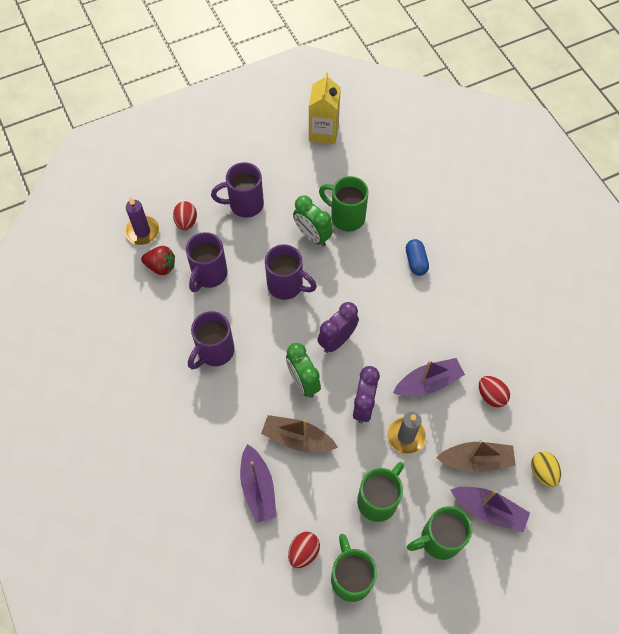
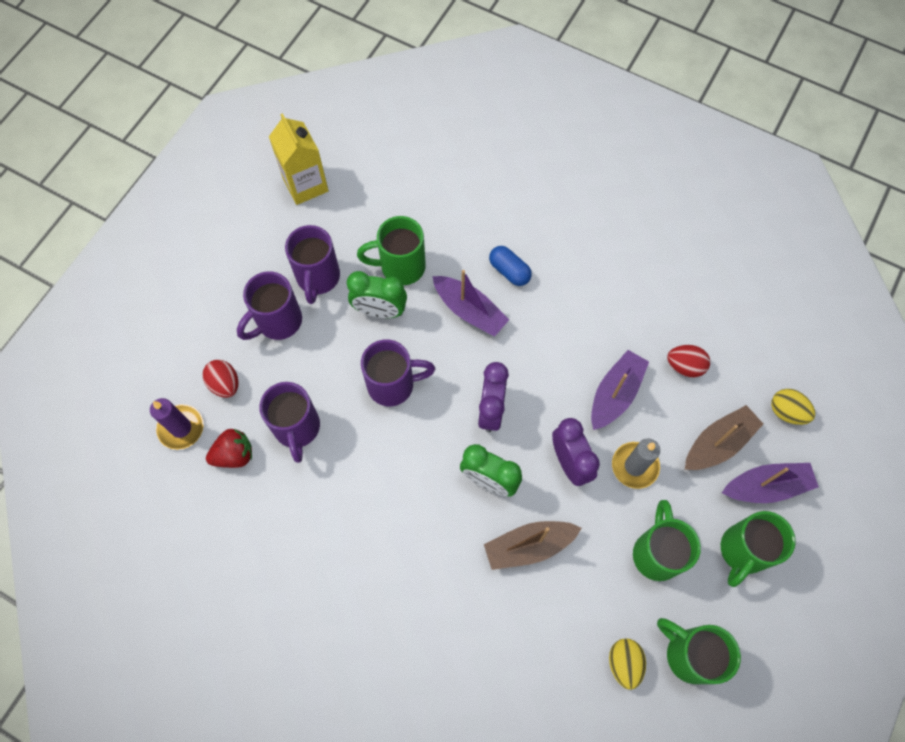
camera: 35 degrees left, 5 degrees up
purple mug [188,311,235,369] -> purple mug moved to [285,225,340,304]
purple boat [240,444,277,523] -> purple boat moved to [433,270,509,337]
red egg [288,532,320,568] -> yellow egg [609,639,646,690]

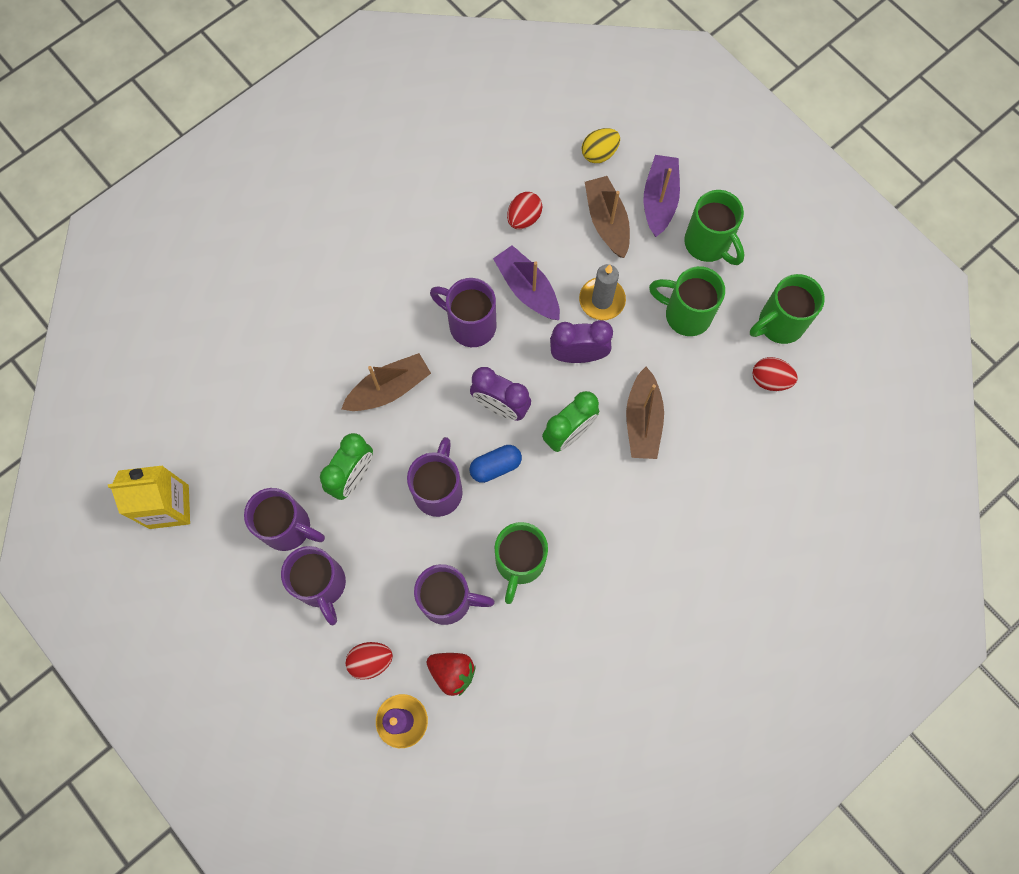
camera: 70 degrees left, 5 degrees up
red strawberry [206,429,252,468] -> red strawberry turned 120 degrees clockwise [427,653,476,696]
green mug [357,216,426,285] -> green mug moved to [494,522,548,604]
purple boat [433,270,509,337] -> brown boat [341,353,431,411]
blue capsule [489,246,532,286] -> blue capsule moved to [469,445,522,483]
yellow egg [609,639,646,690] -> red egg [753,357,798,391]
none -> purple mug [430,278,497,347]

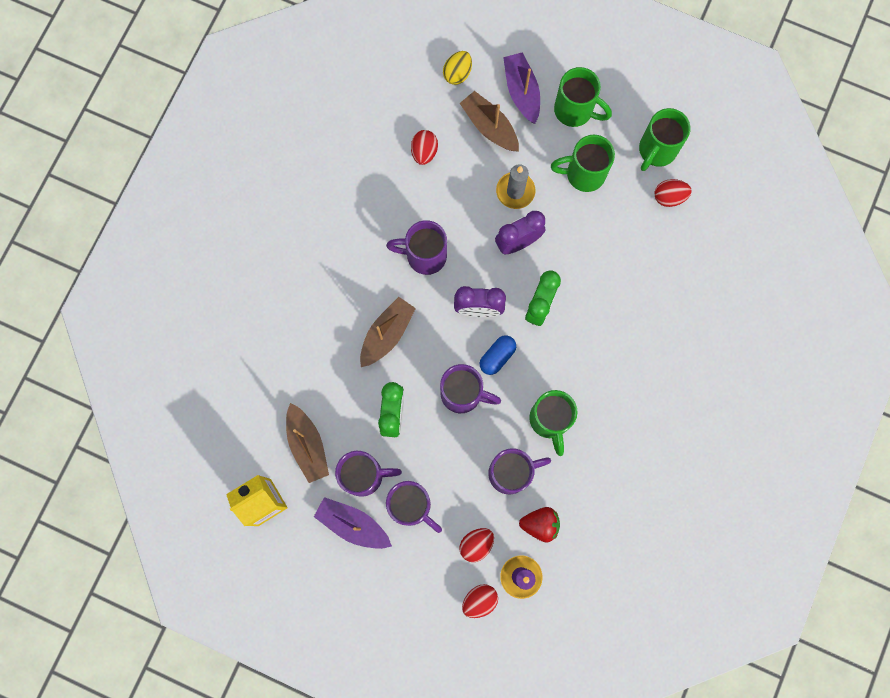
camera: 25 degrees left, 5 degrees up
purple mug [407,437,463,517] -> purple mug turned 120 degrees clockwise [440,364,501,413]
purple boat [493,245,560,320] -> purple boat moved to [314,497,392,549]
brown boat [626,367,664,459] -> brown boat moved to [286,403,329,483]
none -> red egg [462,584,498,618]

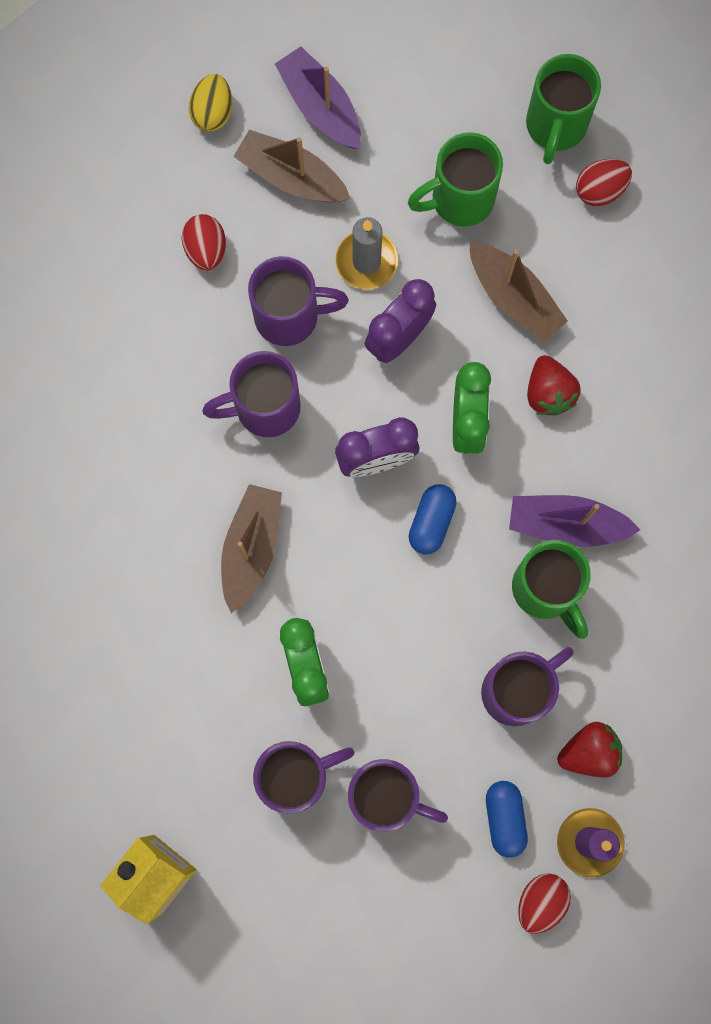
camera: 20 degrees left, 0 degrees up
brown boat [286,403,329,483] -> brown boat moved to [470,242,568,342]
purple boat [314,497,392,549] -> purple boat moved to [509,495,640,547]
purple mug [440,364,501,413] -> purple mug moved to [248,256,349,346]
red egg [459,528,494,562] -> blue capsule [486,781,528,858]
green mug [554,67,612,127] -> none
none -> red strawberry [527,355,581,416]

